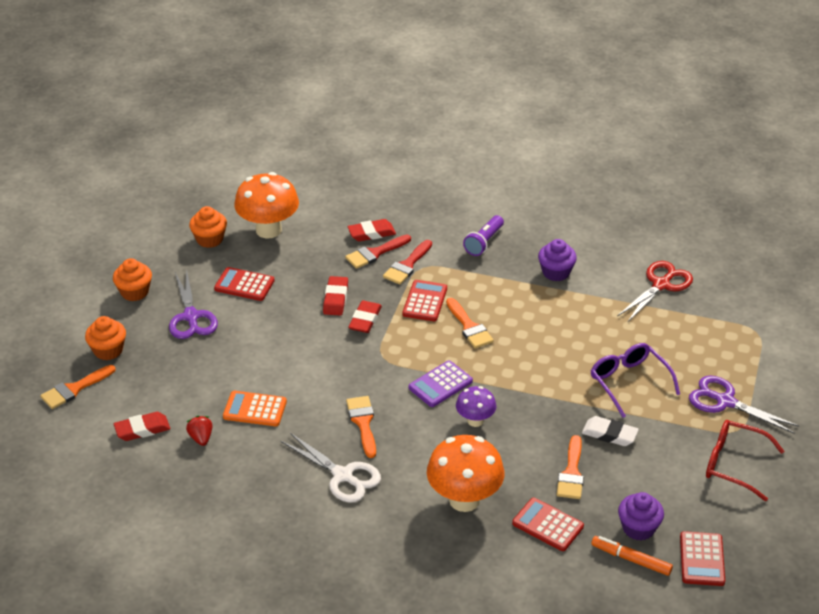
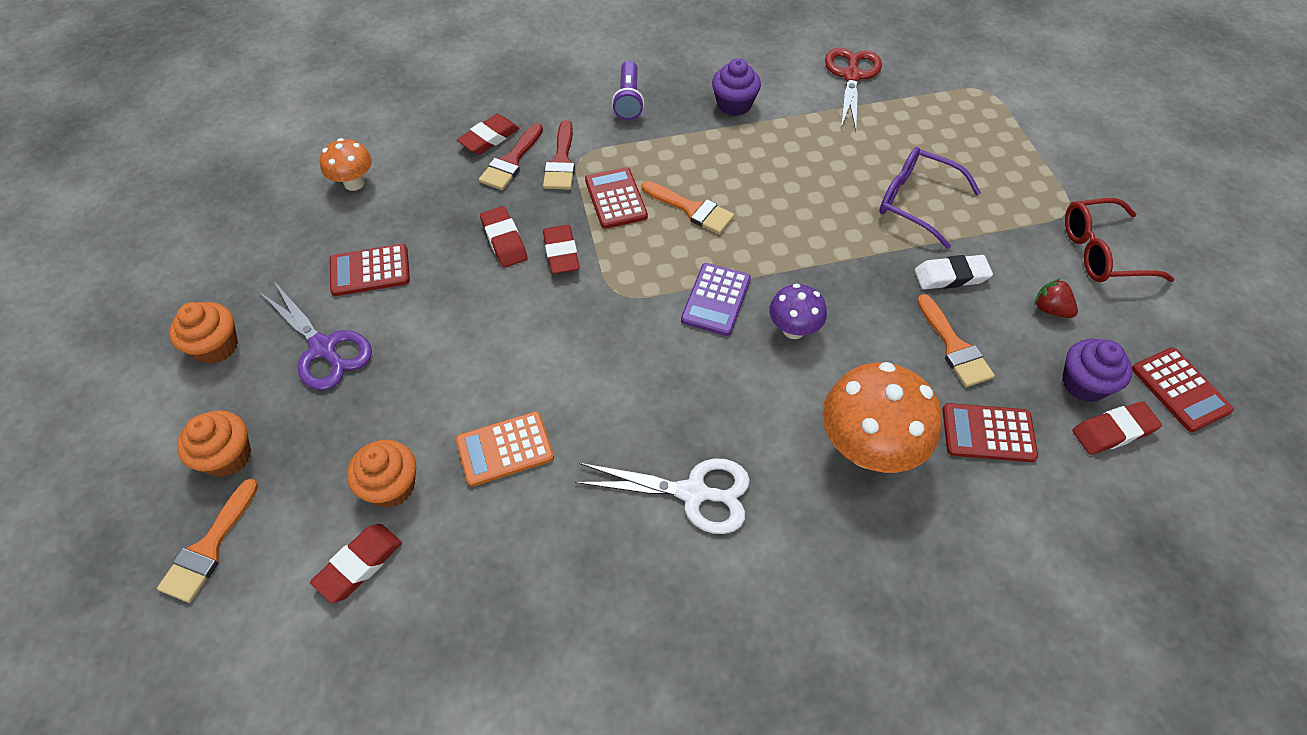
camera: 30 degrees left, 15 degrees up
red strawberry [186,415,213,446] -> red strawberry moved to [1034,278,1078,318]
orange cupcake [189,206,227,248] -> orange cupcake moved to [347,440,416,508]
orange mushroom [234,172,299,238] -> orange mushroom [320,138,372,191], size x0.55
orange brush [346,396,376,458] -> none
orange marker [591,536,673,576] -> red eraser [1072,401,1162,455]
purple scissors [689,376,799,433] -> none

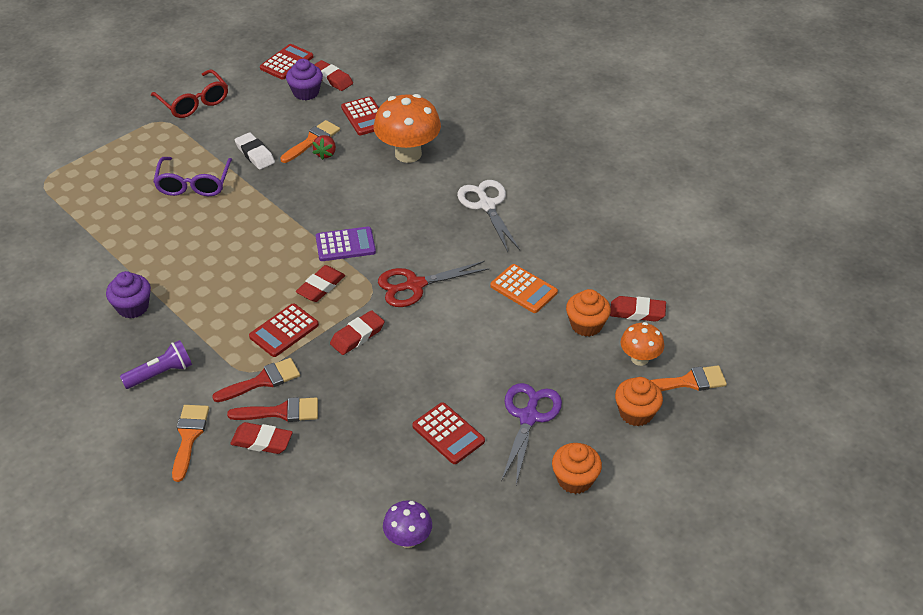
camera: 120 degrees left, 10 degrees down
orange mushroom [320,138,372,191] -> orange mushroom moved to [621,322,664,366]
red eraser [480,206,528,268] -> red eraser moved to [296,265,345,302]
orange brush [641,181,734,234] -> orange brush moved to [172,405,209,482]
purple mushroom [769,284,827,339] -> purple mushroom moved to [383,500,432,548]
red scissors [825,48,882,131] -> red scissors moved to [378,261,490,307]
red strawberry [1034,278,1078,318] -> red strawberry moved to [313,135,336,160]

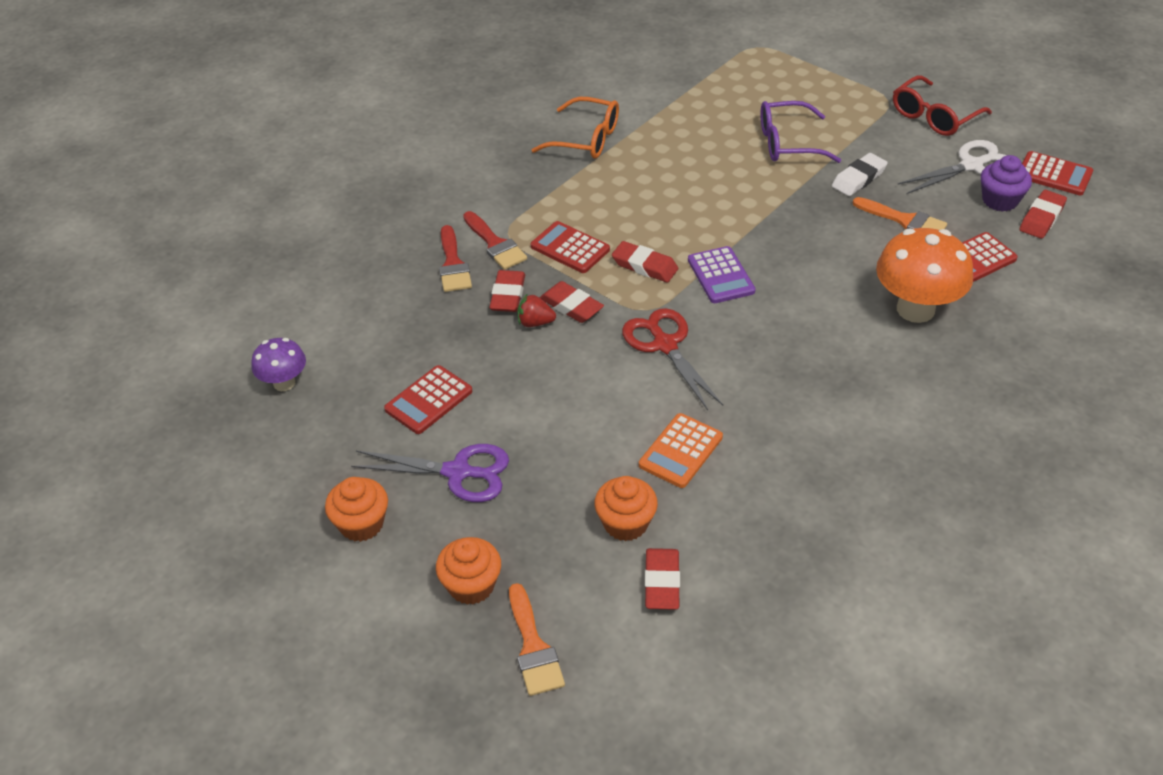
camera: 85 degrees right, 0 degrees up
purple cupcake [106,271,151,318] -> orange glasses [532,97,619,159]
purple flashlight [120,340,192,389] -> none
orange brush [172,405,209,482] -> none
red eraser [230,422,292,454] -> red eraser moved to [489,270,525,312]
red strawberry [313,135,336,160] -> red strawberry moved to [518,294,556,327]
white scissors [457,180,520,252] -> white scissors moved to [898,140,1007,194]
orange mushroom [621,322,664,366] -> none

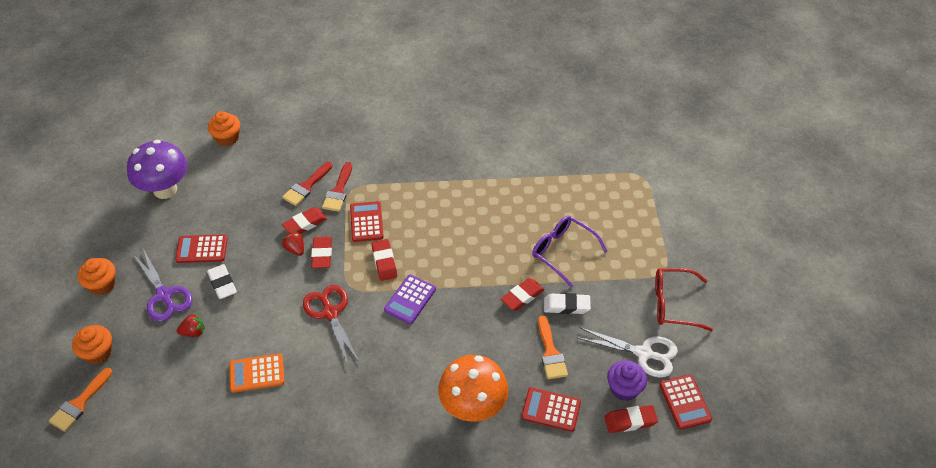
camera: 45 degrees right, 5 degrees up
purple mushroom [251,338,306,391] -> purple mushroom [127,140,188,199], size x1.81
orange glasses [532,97,619,159] -> none
orange cupcake [594,476,658,541] -> orange cupcake moved to [208,111,240,146]
red scissors [622,308,723,410] -> red scissors turned 45 degrees counterclockwise [303,285,360,365]
red eraser [645,548,680,610] -> red eraser moved to [501,278,545,311]
none -> red strawberry [177,313,204,337]
none -> white eraser [207,264,237,299]

